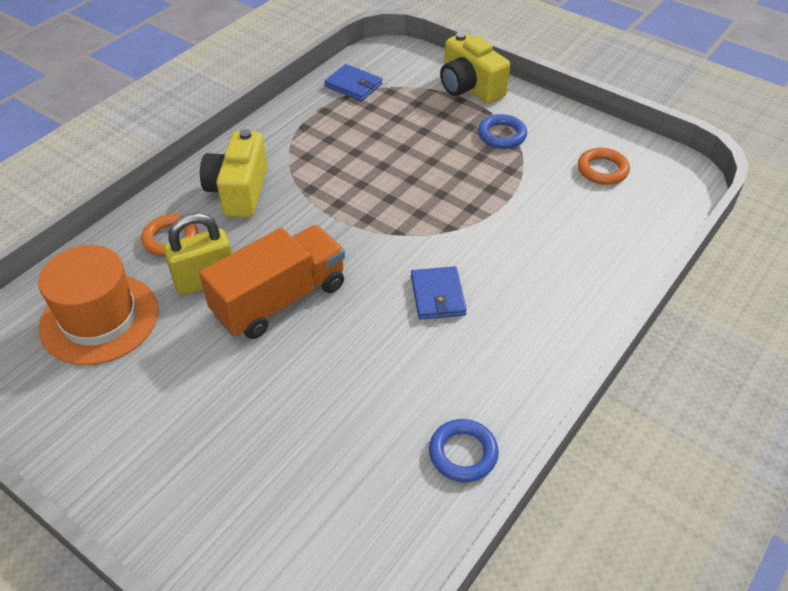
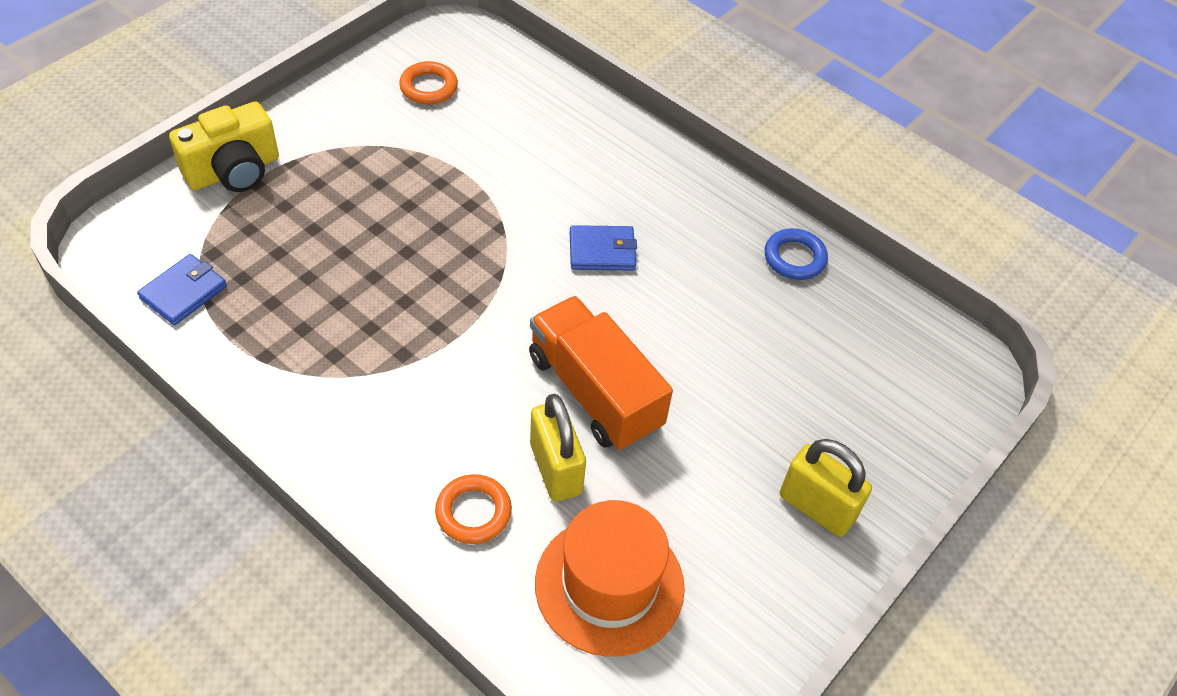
camera: 90 degrees left, 5 degrees up
yellow camera [200,129,267,218] -> none
blue ring [478,114,527,149] -> none
none -> yellow padlock [780,439,872,537]

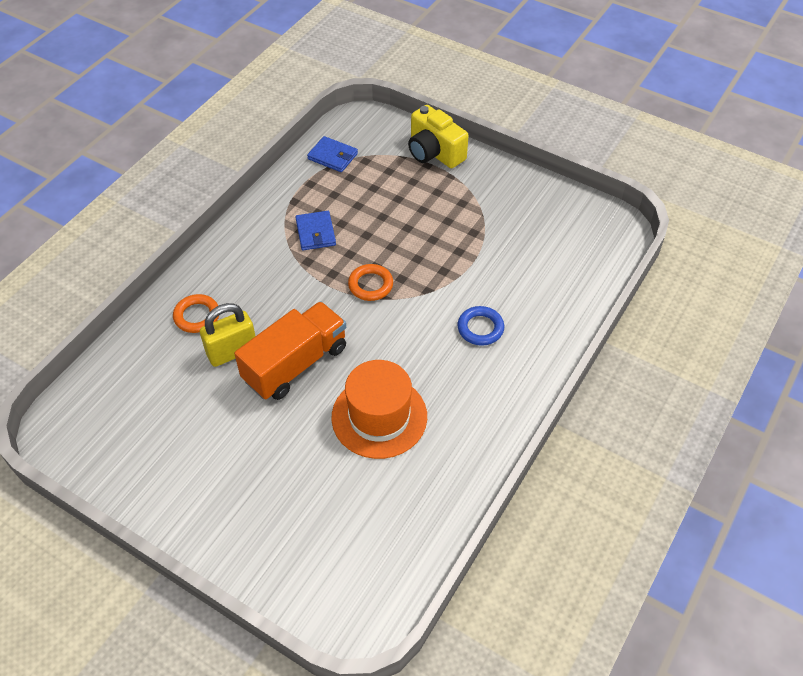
camera: 85 degrees right, 0 degrees up
orange ring [399,61,458,104] -> orange ring moved to [348,264,393,301]
orange hat [535,500,685,657] -> orange hat moved to [331,360,427,459]
blue wallet [570,225,637,270] -> blue wallet moved to [296,211,336,250]
blue ring [765,228,828,280] -> blue ring moved to [457,306,504,346]
yellow padlock [780,439,872,537] -> none

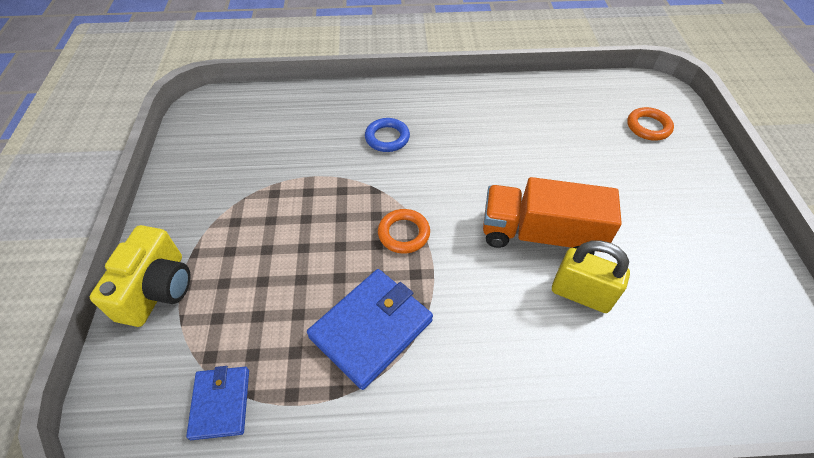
camera: 125 degrees left, 0 degrees up
orange ring [173,294,219,333] -> orange ring moved to [627,107,674,141]
blue wallet [296,211,336,250] -> blue wallet [307,269,433,390], size x1.66
orange hat [331,360,427,459] -> none

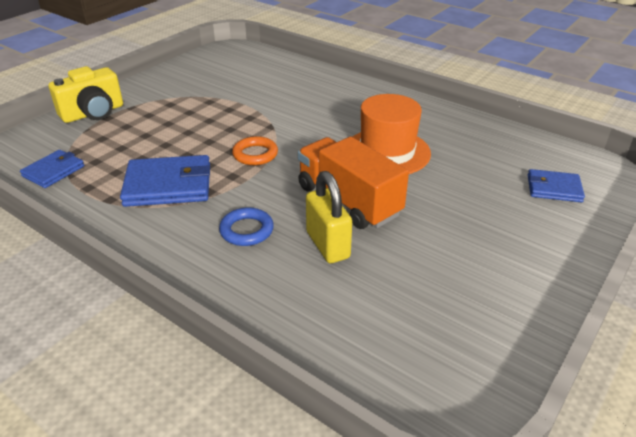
camera: 40 degrees right, 15 degrees down
blue ring [365,118,410,152] -> blue ring moved to [219,207,274,246]
orange ring [627,107,674,141] -> blue wallet [528,169,585,202]
none -> orange hat [353,94,431,174]

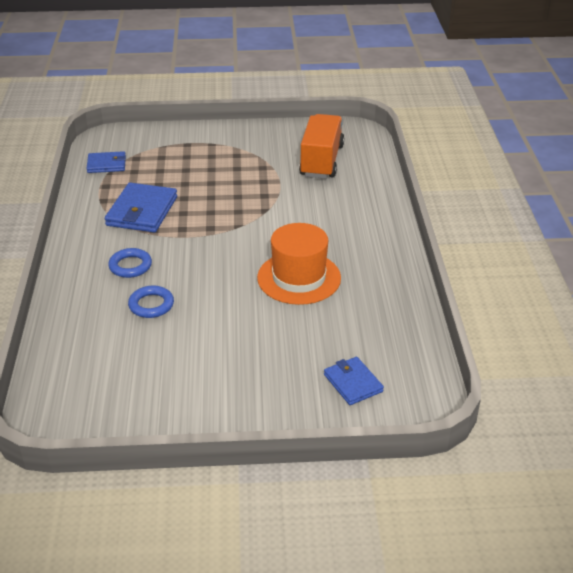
camera: 50 degrees right, 0 degrees up
yellow camera [49,66,123,123] -> none
blue wallet [120,155,210,207] -> blue wallet turned 60 degrees clockwise [105,183,177,232]
orange ring [232,136,278,165] -> none
orange truck [298,136,409,229] -> orange truck moved to [299,114,344,179]
yellow padlock [306,171,352,263] -> blue ring [128,285,174,318]

